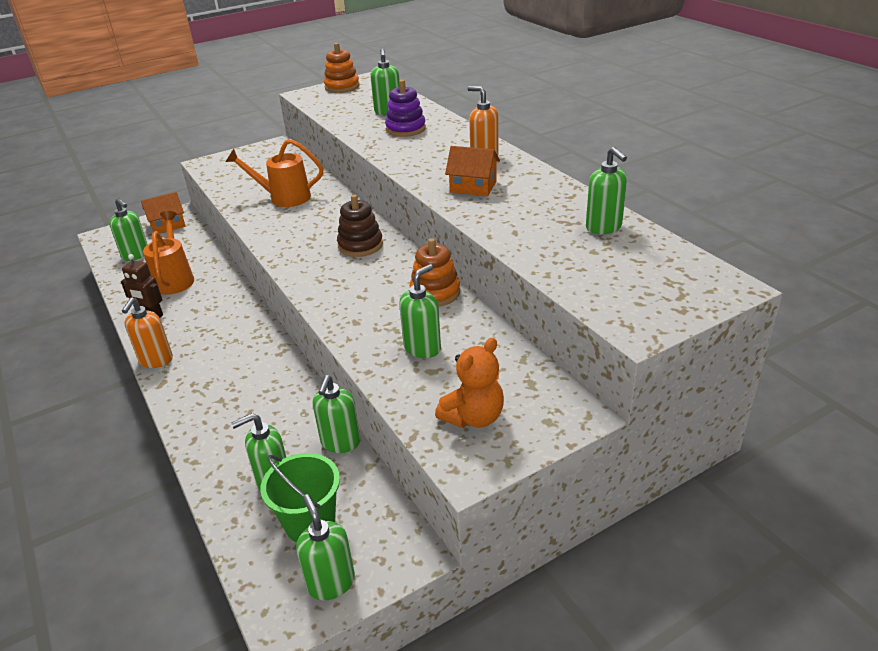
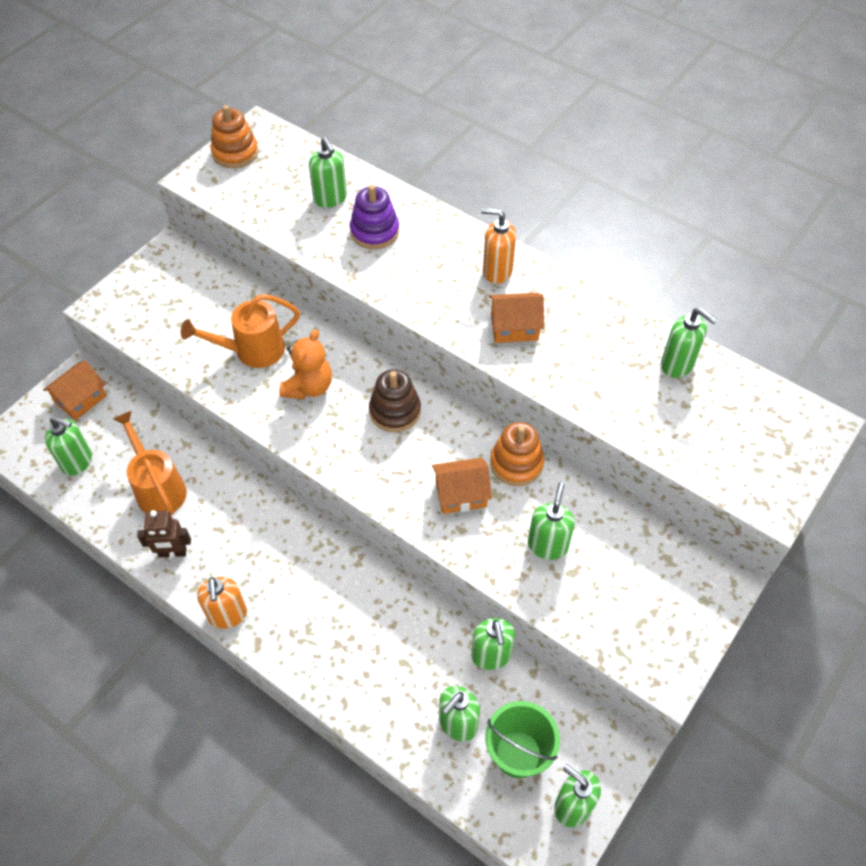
camera: 25 degrees left, 20 degrees up
orange teddy bear [435,338,504,428] -> orange teddy bear moved to [279,329,332,399]
none -> orange house [432,457,492,514]

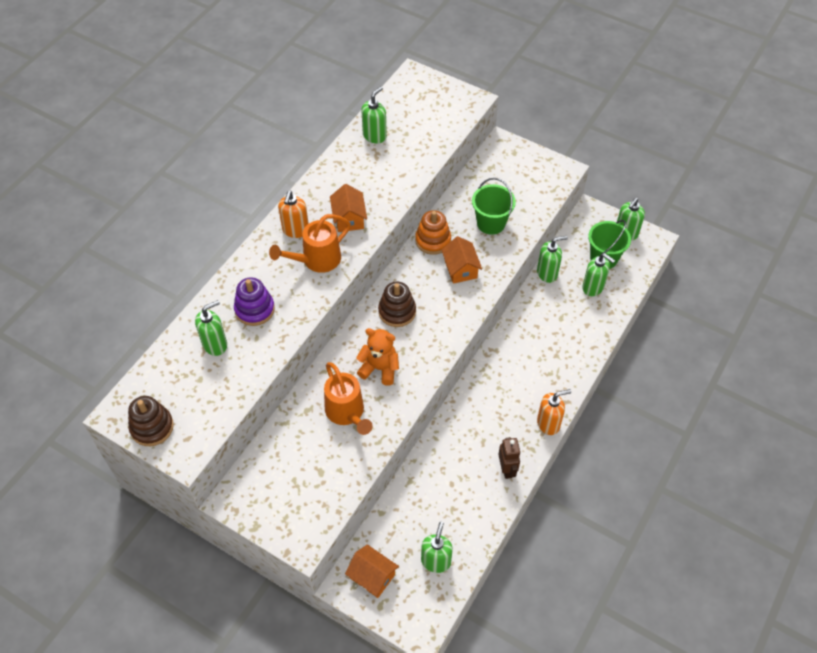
camera: 95 degrees left, 0 degrees up
orange watering can [113,410,187,515] -> orange watering can moved to [269,214,351,273]
orange stacking toy [211,105,258,168] -> brown stacking toy [128,396,174,446]
green soap dispenser [528,483,575,560] -> green bucket [472,178,516,235]

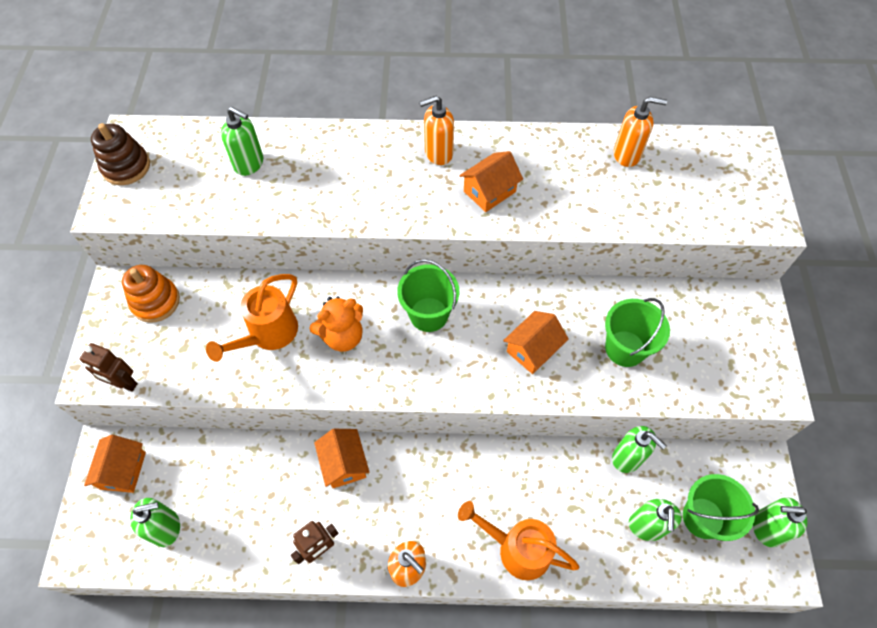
camera: 60 degrees right, 5 degrees up
purple stacking toy [234,277,275,326] -> none
orange watering can [269,214,351,273] -> orange watering can moved to [458,501,579,580]
orange teddy bear [356,328,399,386] -> orange teddy bear turned 75 degrees clockwise [309,297,363,352]
green soap dispenser [361,86,387,144] -> orange soap dispenser [614,97,667,167]
brown stacking toy [378,281,416,327] -> green bucket [397,259,459,332]
orange stacking toy [415,210,451,255] -> orange stacking toy moved to [122,265,180,323]
none -> brown robot [80,343,138,392]
none -> orange house [314,429,370,488]

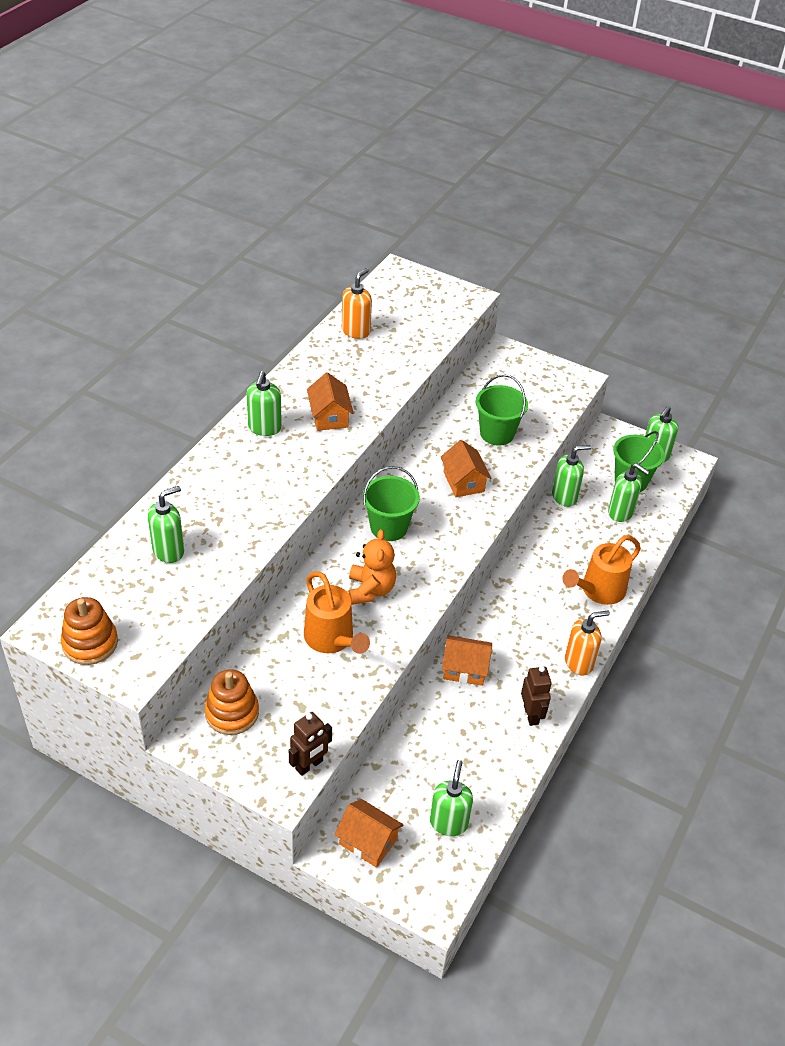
camera: 65 degrees left, 15 degrees down
brown stacking toy [91,123,150,185] -> orange stacking toy [61,597,118,665]
orange soap dispenser [419,96,454,165] -> green soap dispenser [247,371,282,436]

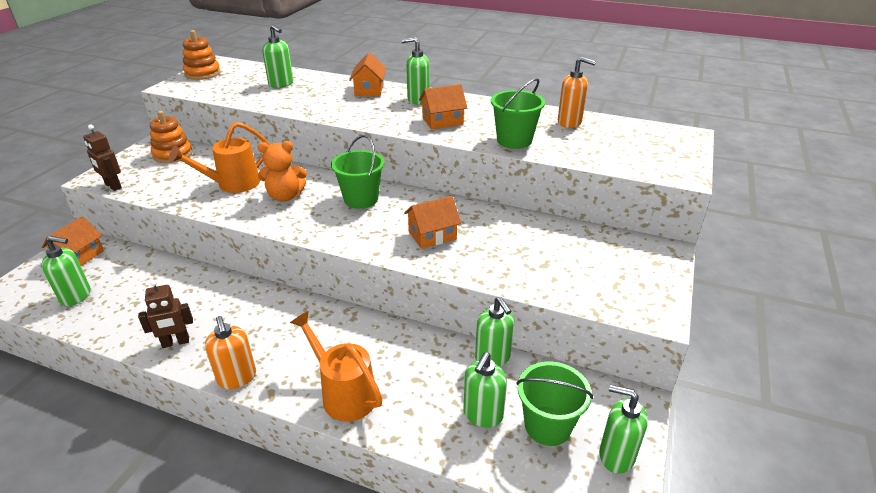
camera: 85 degrees right, 10 degrees down
orange house [442,635,492,686] -> orange house moved to [349,52,386,96]
green bucket [476,374,528,446] -> green bucket moved to [491,78,545,149]

